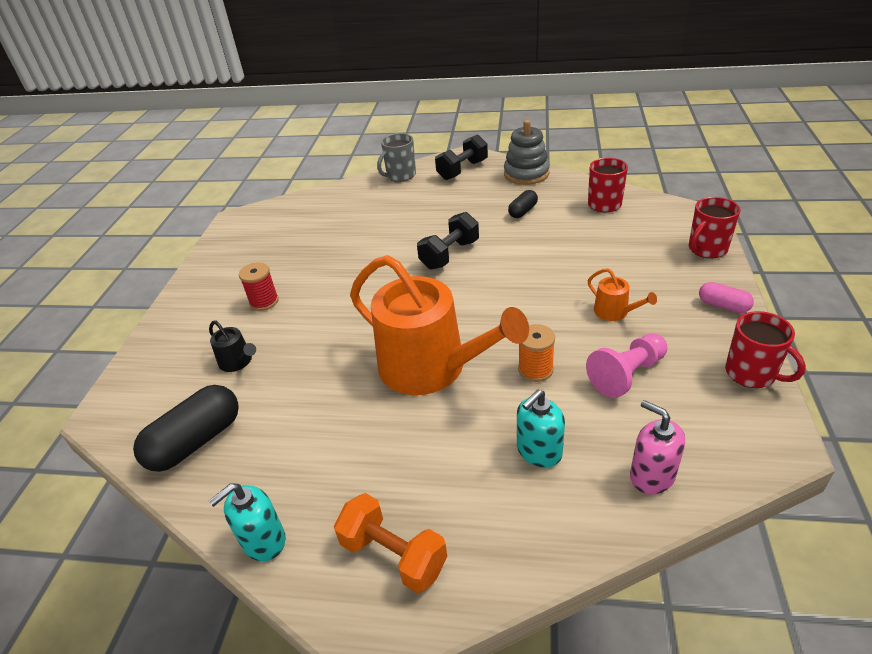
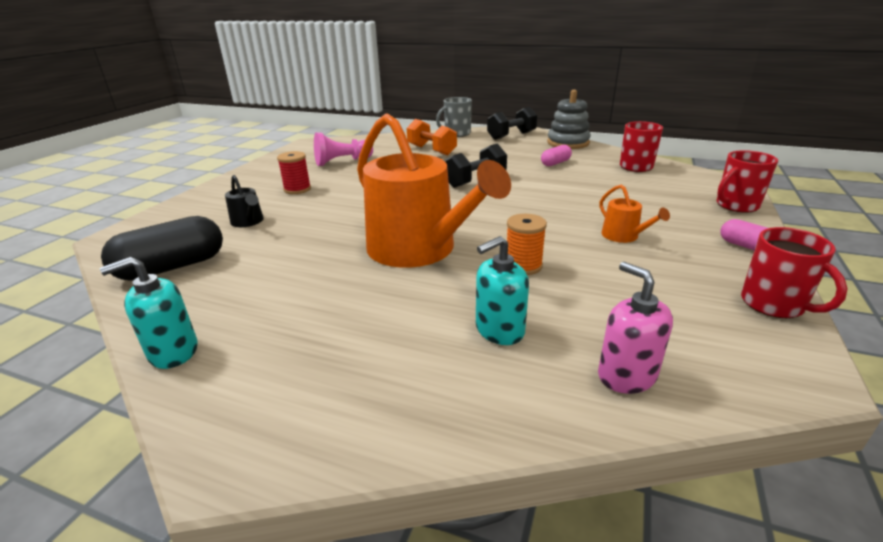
camera: 10 degrees right, 10 degrees down
orange dumbbell [334,493,447,593] -> orange dumbbell moved to [407,119,457,156]
black capsule [508,190,538,218] -> pink capsule [541,145,572,166]
pink pawn [586,333,667,398] -> pink pawn moved to [314,132,373,166]

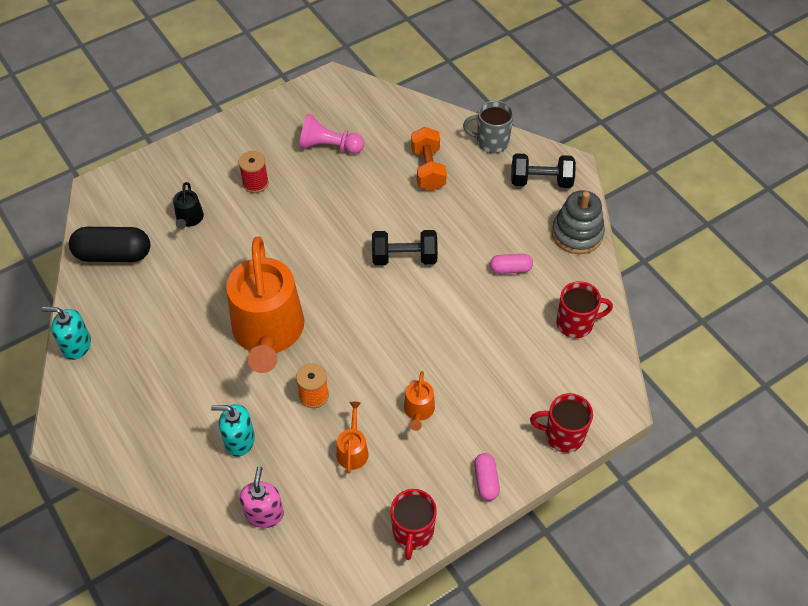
camera: 35 degrees right, 25 degrees up
none -> orange watering can [337,402,368,473]

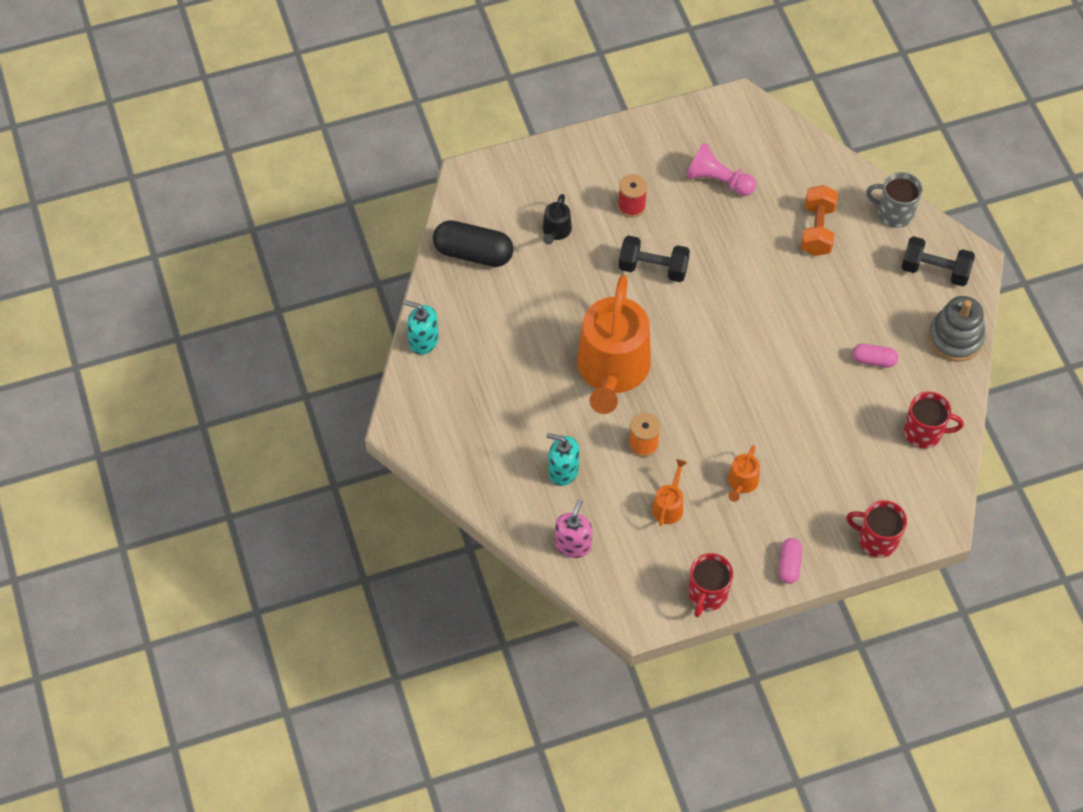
camera: 15 degrees right, 5 degrees up
black dumbbell [372,230,438,265] -> black dumbbell moved to [619,235,690,282]

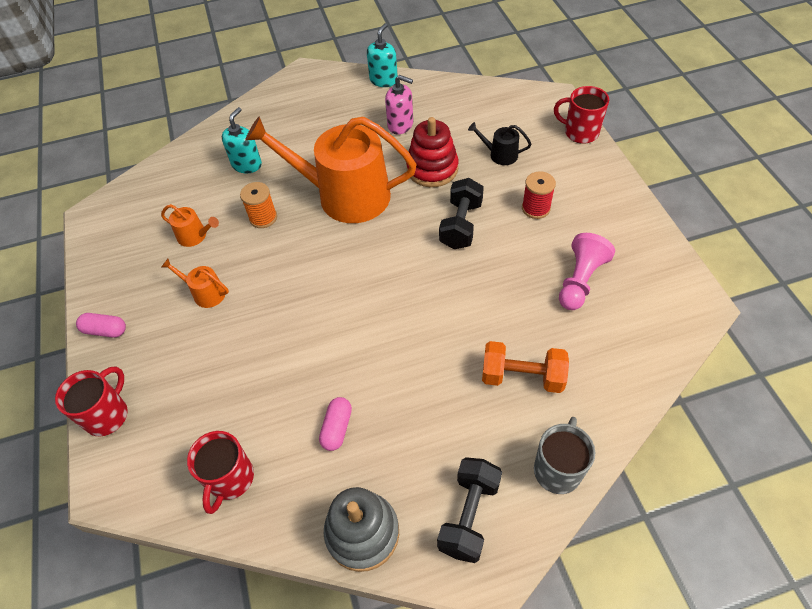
camera: 95 degrees right, 5 degrees down
black capsule [433,220,514,267] -> none
pink soap dispenser [555,499,592,558] -> pink soap dispenser moved to [385,75,413,134]
red mug [689,553,733,617] -> red mug moved to [554,86,609,144]
none -> red stacking toy [406,117,458,187]

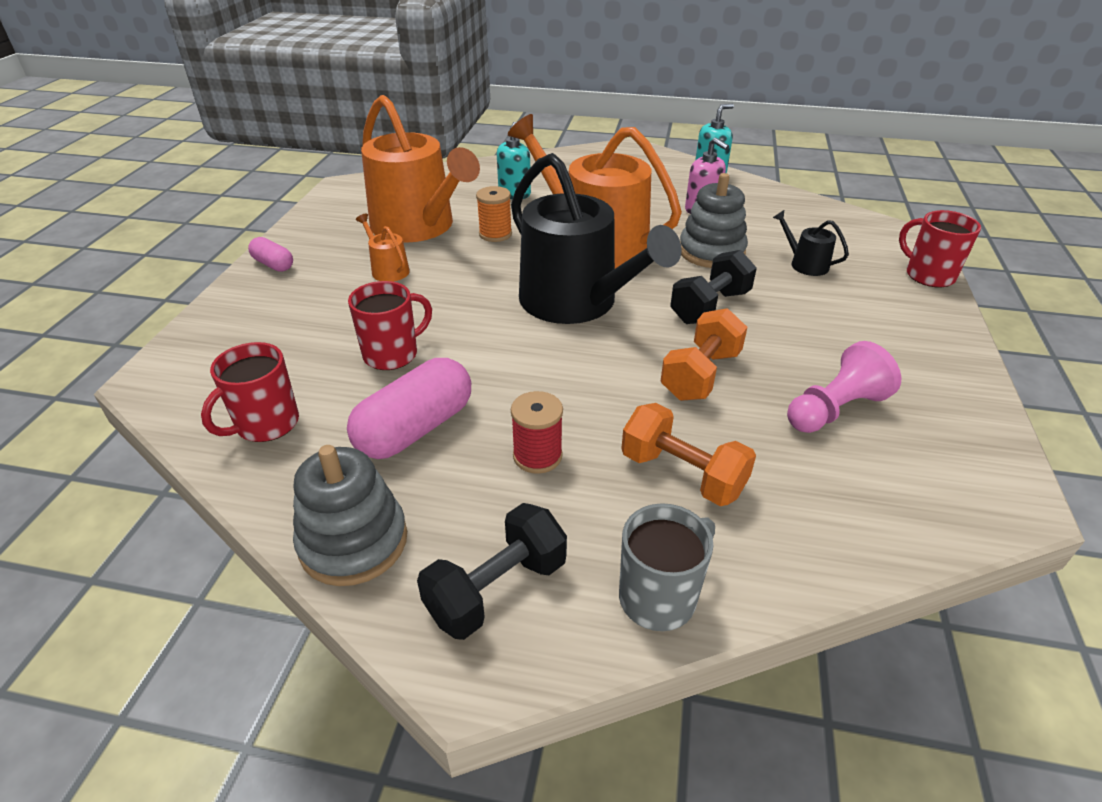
camera: 25 degrees right, 15 degrees down
red mug [55,366,128,436] -> red mug moved to [348,281,432,370]
orange watering can [161,204,219,247] -> orange watering can [361,95,480,243], size x2.46
pink capsule [319,397,352,451] -> pink capsule [347,358,471,459], size x1.85
red stacking toy [406,117,458,187] -> grey stacking toy [680,173,748,268]
red spool [522,171,556,219] -> red spool moved to [511,391,563,474]
none -> black watering can [511,153,682,324]
none -> orange dumbbell [661,308,747,401]

